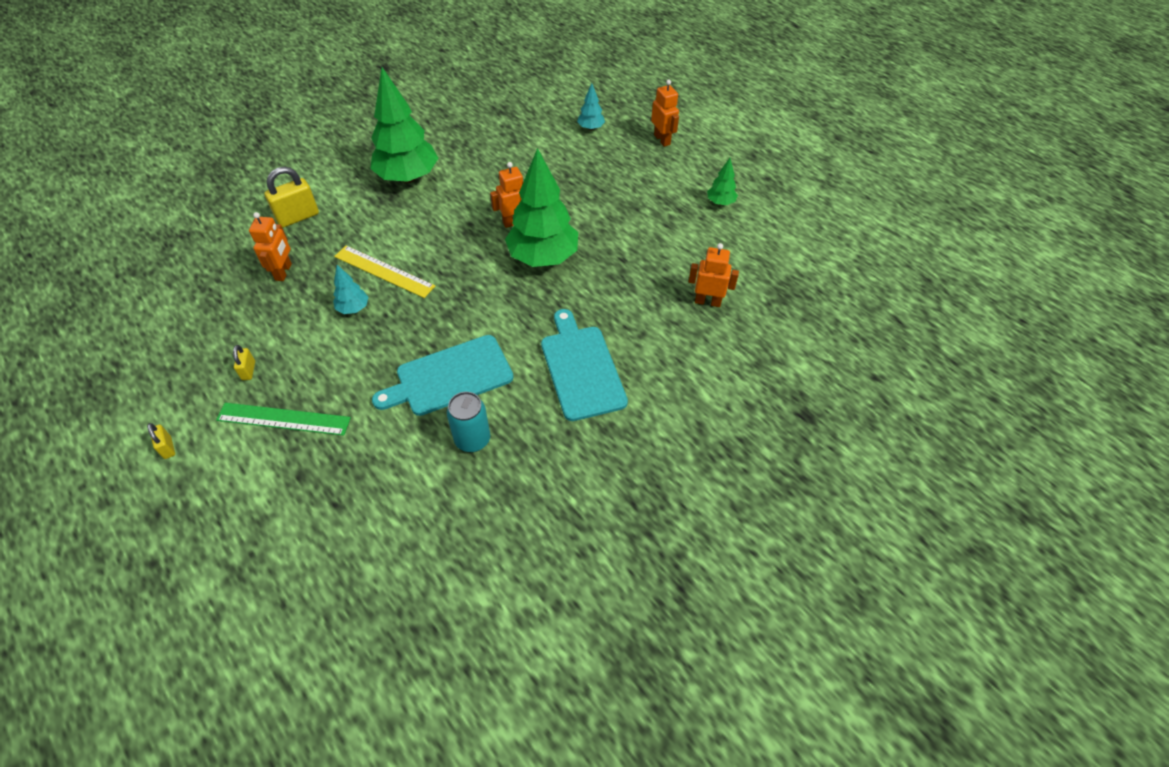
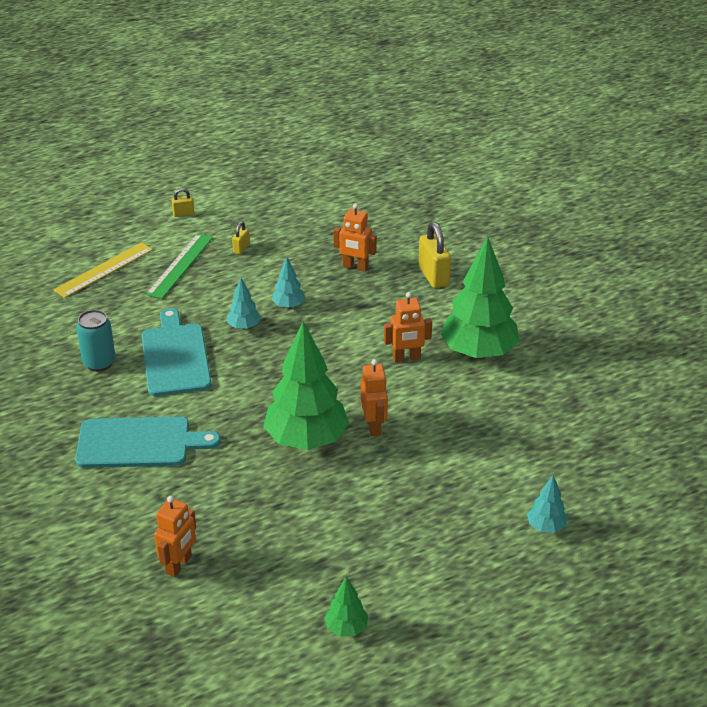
camera: 105 degrees right, 15 degrees down
yellow padlock [233,345,255,380] -> yellow padlock turned 75 degrees counterclockwise [232,222,250,255]
yellow ruler [334,246,435,298] -> yellow ruler moved to [54,242,153,298]
orange robot [651,80,679,147] -> orange robot moved to [384,292,432,362]
none -> turquoise tree [227,278,261,330]

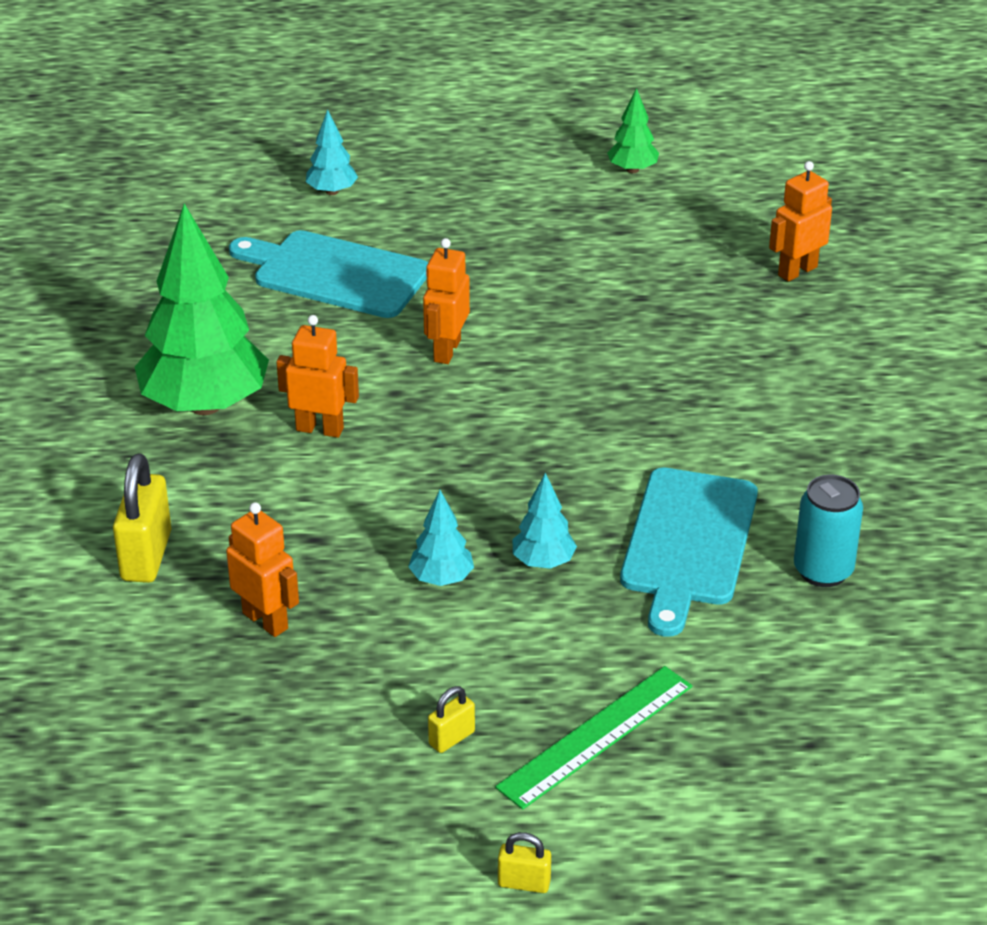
camera: 155 degrees left, 0 degrees up
yellow ruler [54,242,153,298] -> none
turquoise cutting board [75,417,221,468] -> turquoise cutting board moved to [229,230,428,318]
green tree [263,321,349,450] -> none

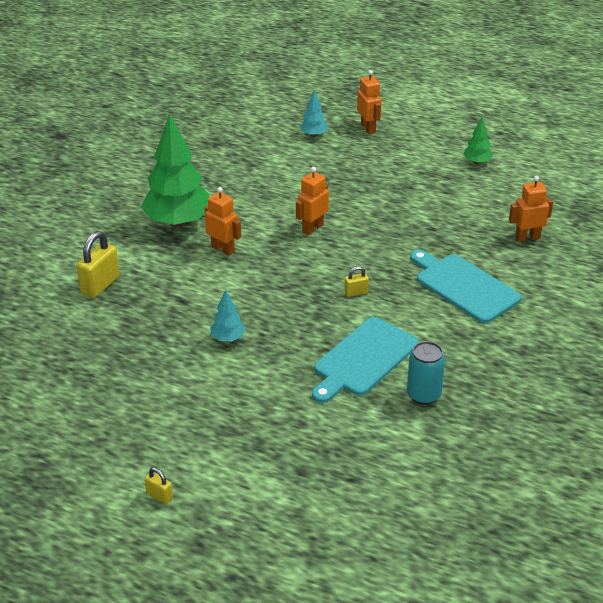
camera: 25 degrees right, 0 degrees up
orange robot [226,502,299,637] -> orange robot moved to [357,70,382,134]
turquoise cutting board [229,230,428,318] -> turquoise cutting board moved to [410,250,521,323]
yellow padlock [428,686,475,753] -> yellow padlock moved to [345,266,369,297]
green ruler [495,666,692,810] -> none
turquoise tree [513,473,577,569] -> none

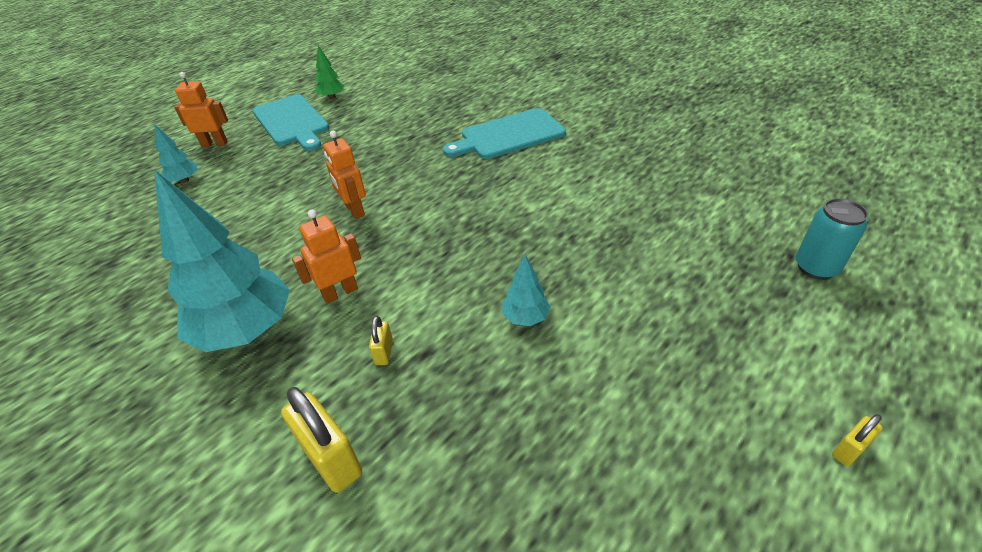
camera: 70 degrees left, 5 degrees up
green tree [141,113,210,228] -> turquoise tree [154,170,290,352]
turquoise cutting board [312,317,419,403] -> turquoise cutting board moved to [253,94,329,151]
yellow padlock [345,266,369,297] -> yellow padlock moved to [369,316,393,365]
turquoise can [407,341,445,405] -> turquoise can moved to [796,198,868,280]
orange robot [509,176,553,242] -> none

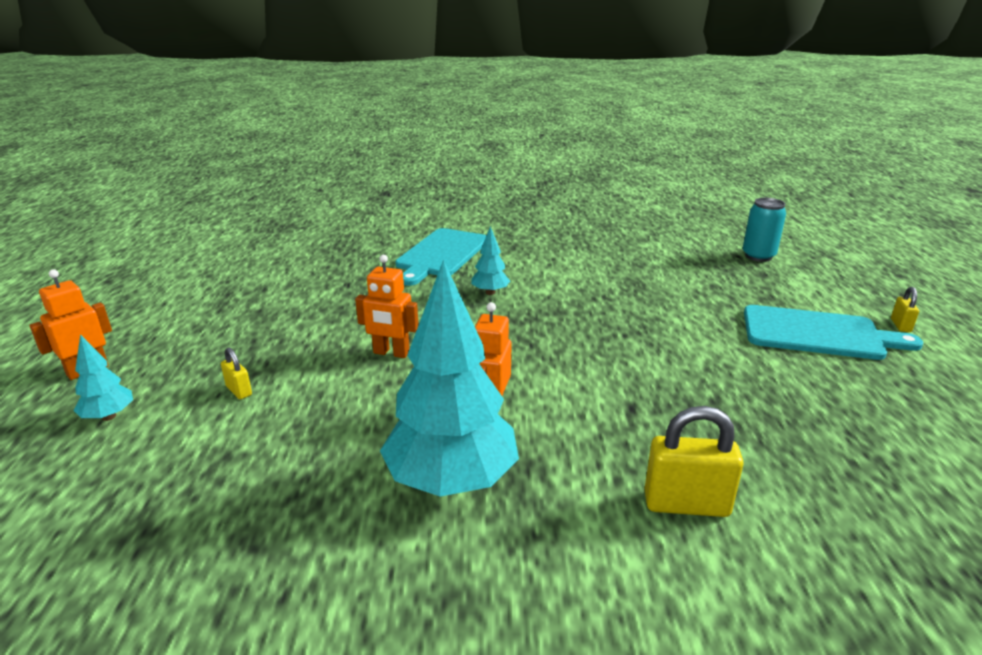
camera: 45 degrees left, 15 degrees down
turquoise cutting board [253,94,329,151] -> turquoise cutting board moved to [744,305,923,360]
green tree [315,46,344,99] -> none
yellow padlock [369,316,393,365] -> yellow padlock moved to [221,348,252,399]
turquoise tree [502,254,551,326] -> turquoise tree moved to [471,226,510,295]

